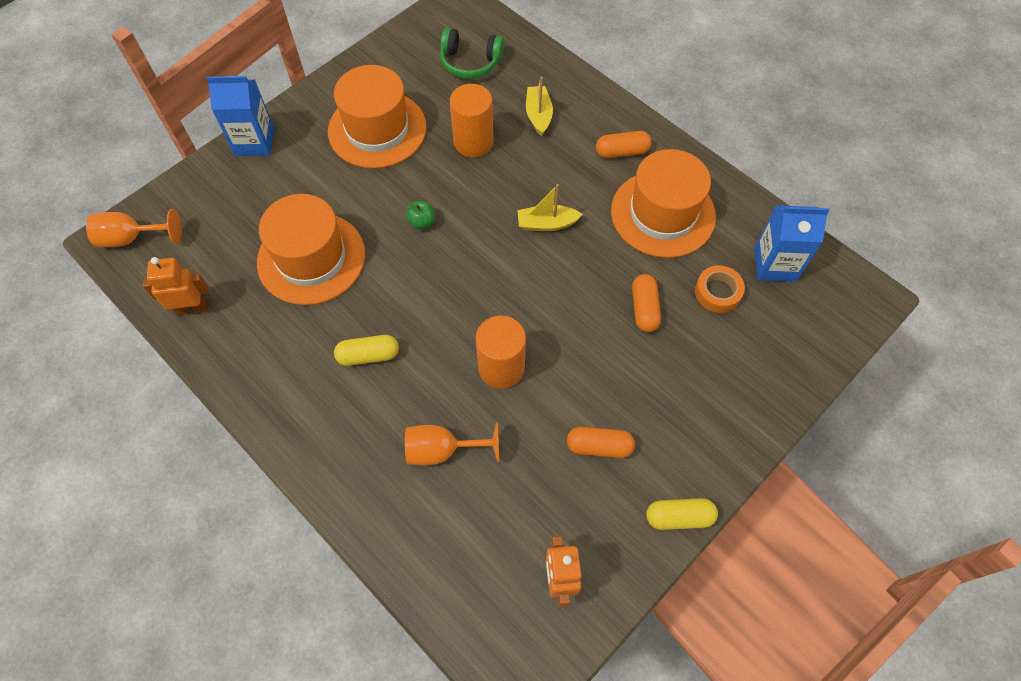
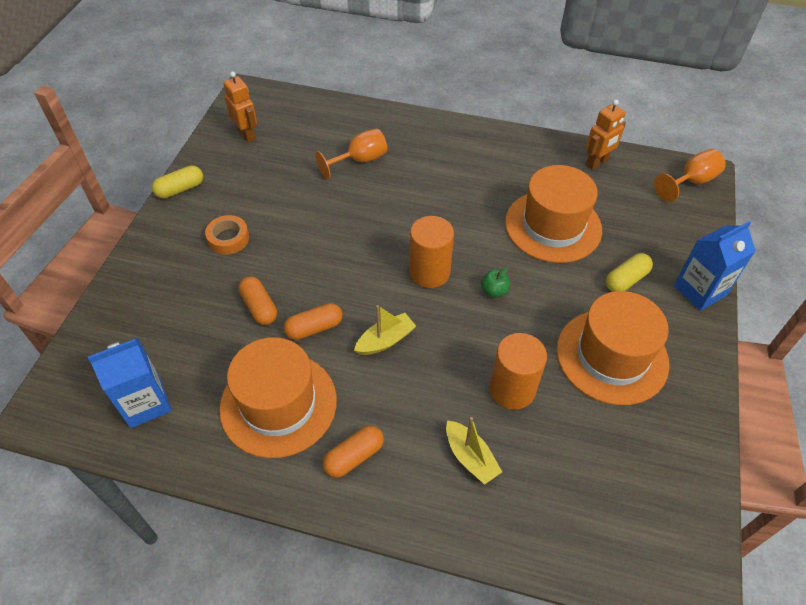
camera: 150 degrees right, 10 degrees down
yellow capsule [334,335,399,366] -> yellow capsule moved to [606,253,653,292]
green headphones [440,28,504,79] -> none
orange cylinder [476,316,526,389] -> orange cylinder moved to [409,216,454,288]
orange capsule [567,427,635,458] -> orange capsule moved to [284,303,343,340]
orange tape [695,266,745,313] -> orange tape moved to [205,215,249,255]

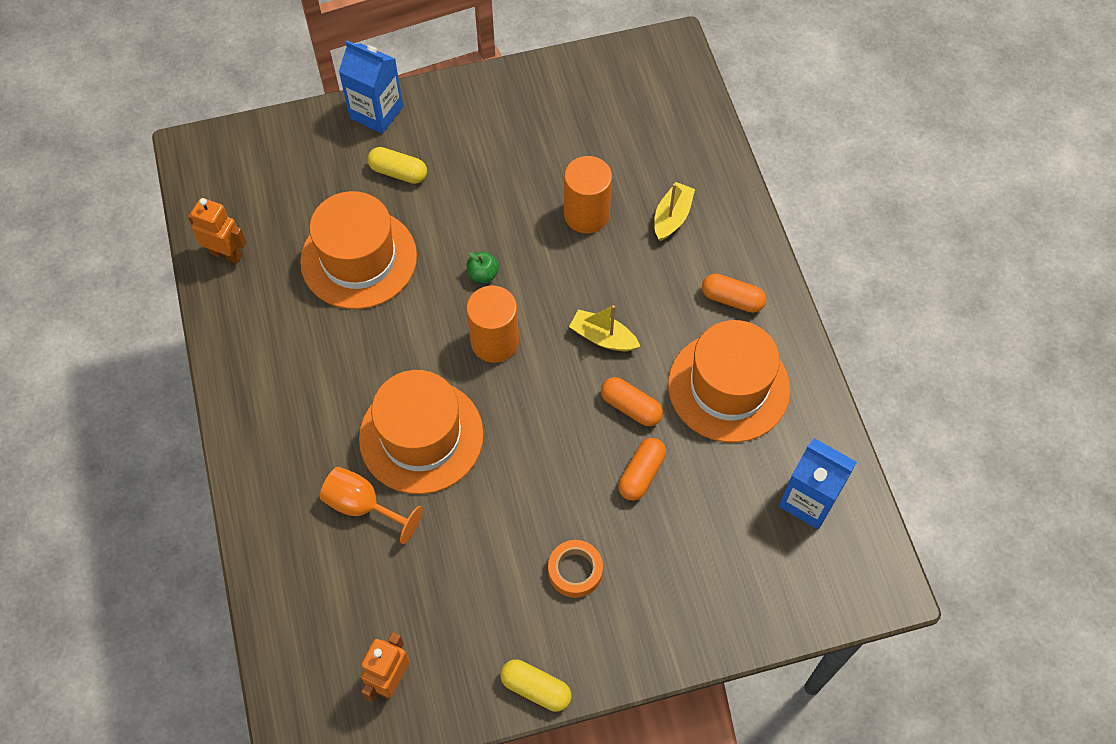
camera: 120 degrees left, 10 degrees up
orange hat [557,291,669,405] -> orange hat moved to [359,370,484,494]
orange goblet [654,149,726,202] -> none

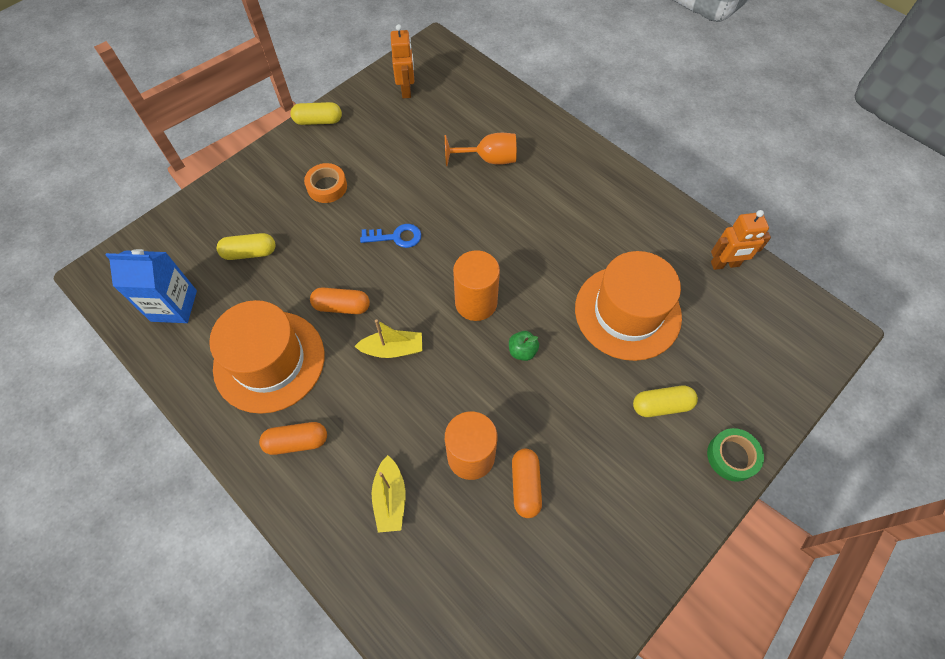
camera: 150 degrees right, 0 degrees up
blue carton [339,41,403,134] -> green tape [707,428,764,482]
orange hat [359,370,484,494] -> none
orange capsule [618,438,666,501] -> orange capsule moved to [512,449,542,518]
none -> yellow capsule [217,233,276,260]
none -> blue key [360,224,421,248]

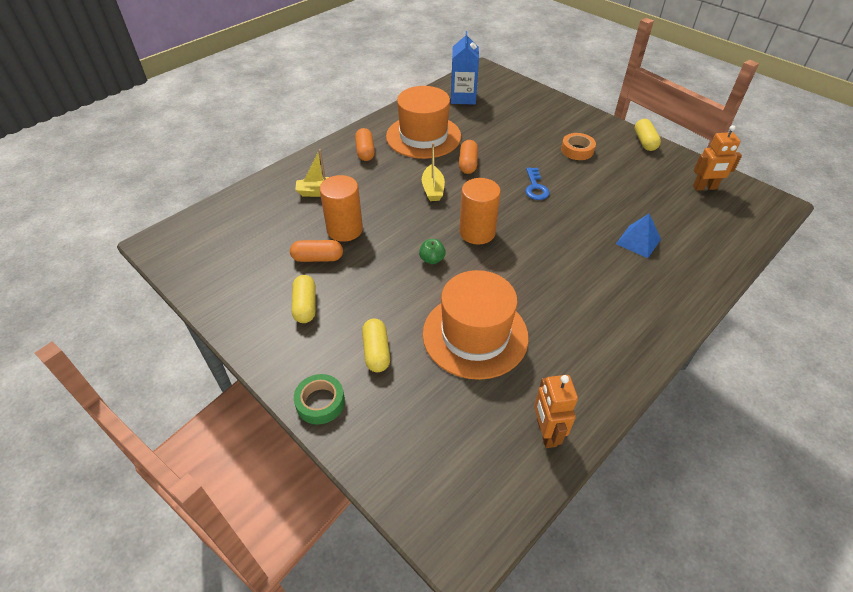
camera: 90 degrees right, 15 degrees down
yellow capsule [217,233,276,260] -> yellow capsule moved to [292,275,316,323]
orange goblet [445,133,517,166] -> blue pyramid [616,214,661,258]

